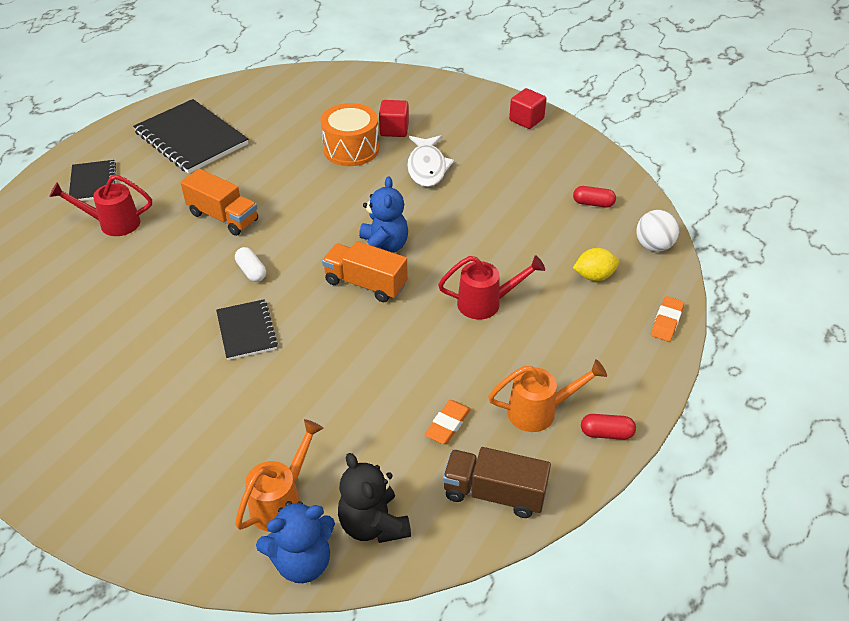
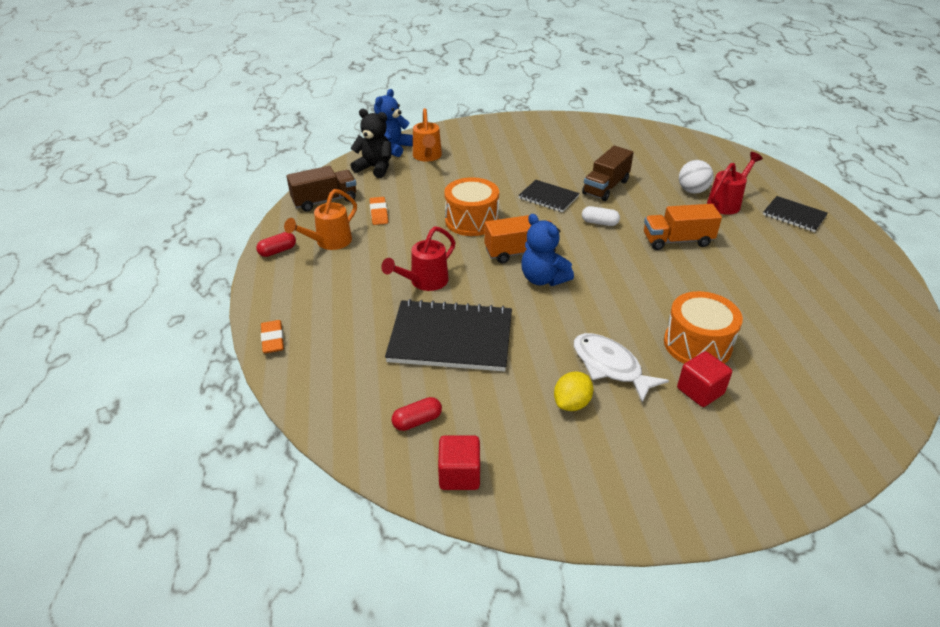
camera: 140 degrees right, 5 degrees down
black notebook [133,99,248,174] -> black notebook moved to [385,299,512,371]
red cube [509,88,546,129] -> red cube moved to [438,436,480,490]
yellow lemon [573,248,619,281] -> yellow lemon moved to [554,371,593,411]
white ball [636,210,679,252] -> white ball moved to [679,160,714,194]
none -> orange drum [444,177,499,236]
none -> brown truck [582,146,634,201]

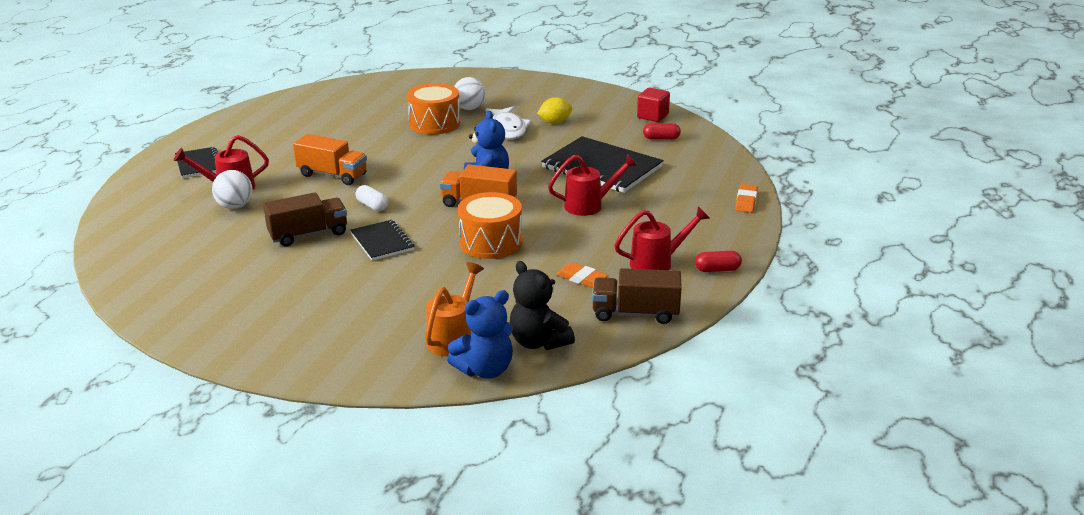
camera: 150 degrees left, 10 degrees down
orange watering can [284,189,357,250] -> red watering can [614,206,710,270]
orange eraser [370,197,388,225] -> orange eraser turned 75 degrees counterclockwise [556,262,608,288]
red cube [677,351,732,407] -> white ball [454,77,486,110]

